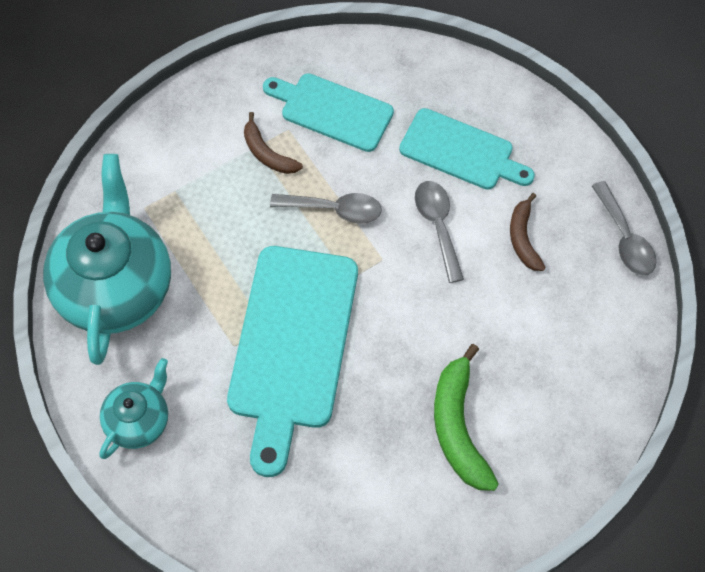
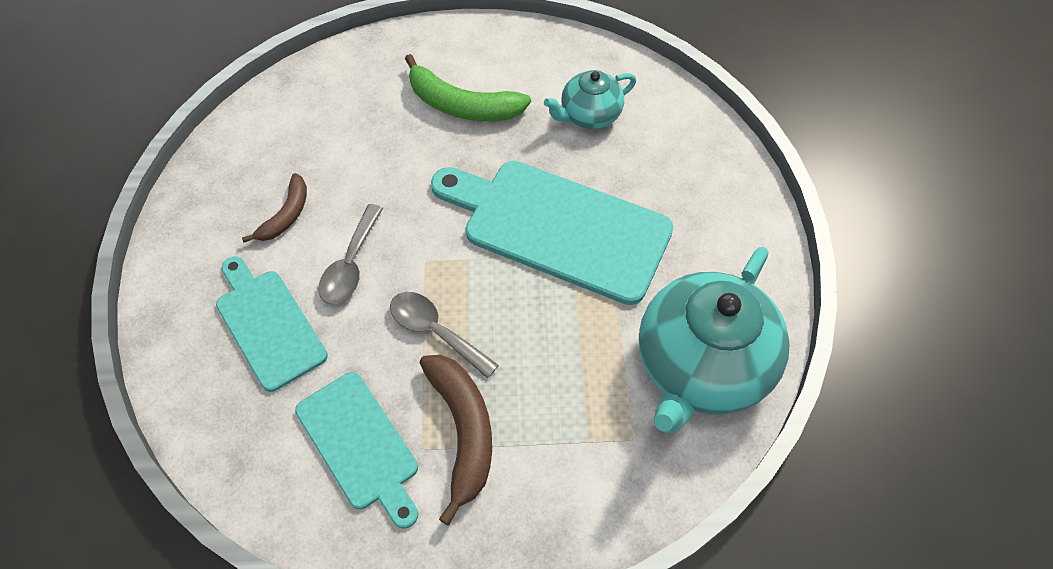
camera: 150 degrees left, 5 degrees down
turquoise teapot [100,358,168,459] -> turquoise teapot moved to [544,70,636,129]
turquoise cutting board [227,246,358,477] -> turquoise cutting board turned 105 degrees counterclockwise [431,161,673,305]
brown banana [244,112,303,174] -> brown banana [420,355,492,525], size x1.65
green banana [434,344,499,491] -> green banana turned 90 degrees clockwise [405,54,531,121]
grey spoon [592,181,656,276] -> none

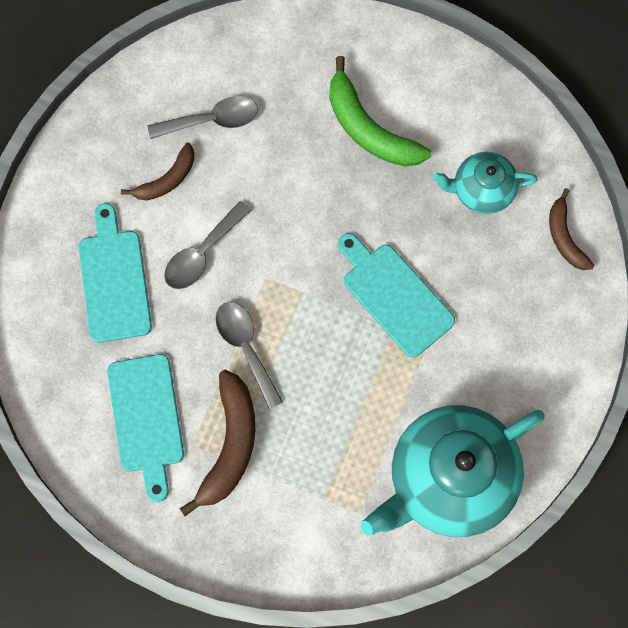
camera: 25 degrees right, 15 degrees up
turquoise cutting board [431,161,673,305] -> turquoise cutting board [338,233,455,358], size x0.61
none -> grey spoon [148,96,258,139]
none -> brown banana [549,188,594,270]

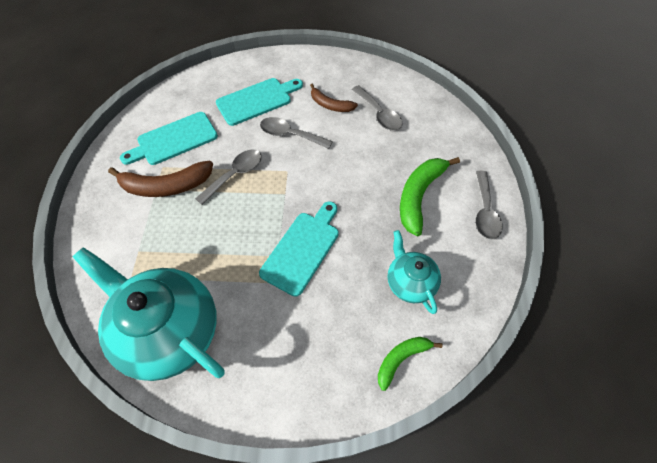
camera: 70 degrees right, 15 degrees down
brown banana [549,188,594,270] -> green banana [378,337,442,391]
none -> grey spoon [476,171,503,240]

